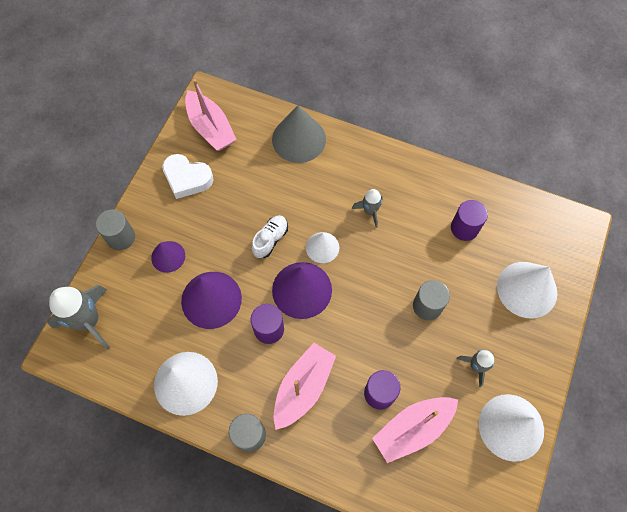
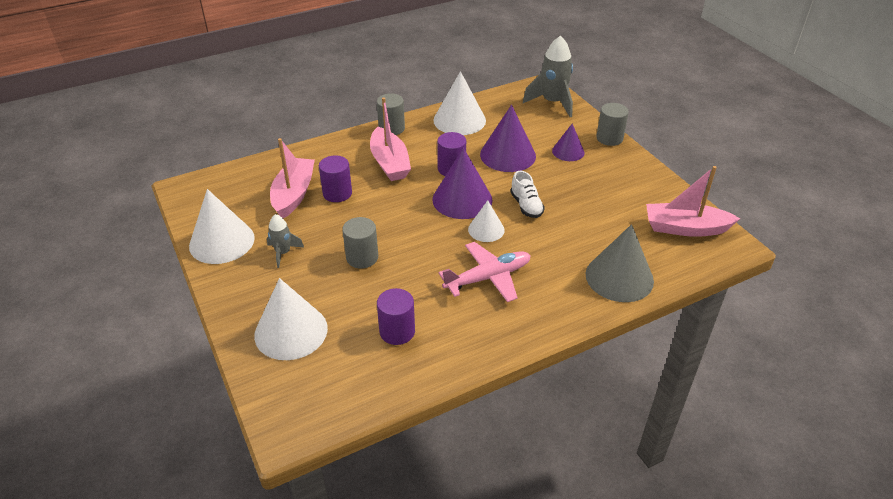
camera: 130 degrees right, 25 degrees down
white heart [162,154,213,199] -> none
grey rocket [352,189,383,228] -> pink plane [439,242,531,302]

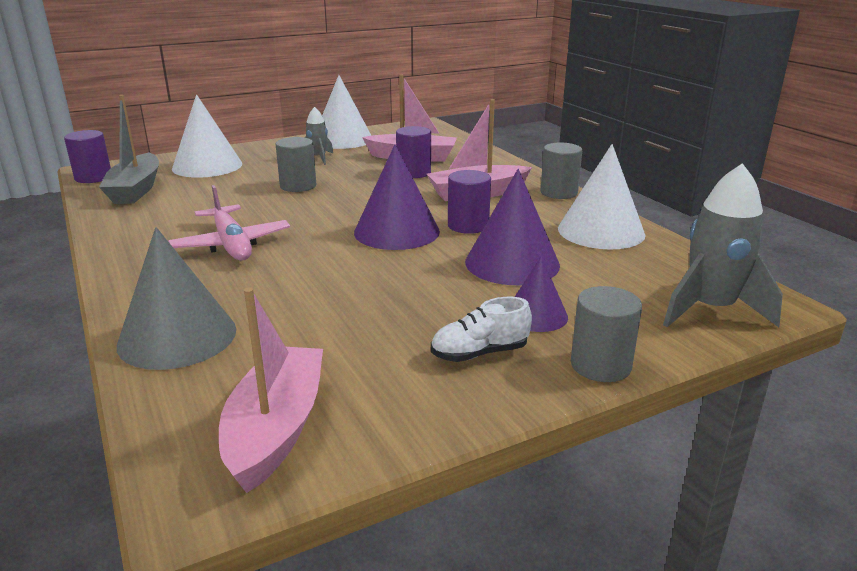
camera: 90 degrees right, 15 degrees down
purple cylinder [377,288,415,345] -> purple cylinder moved to [64,130,111,183]
white cone [468,200,505,242] -> none
white shoe [510,171,545,218] -> white shoe moved to [431,297,532,362]
none -> grey boat [99,95,159,204]

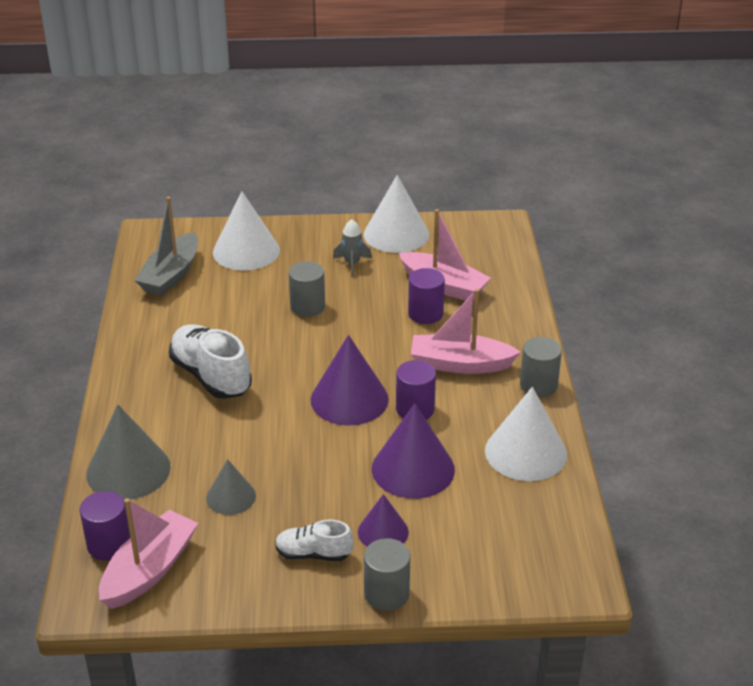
camera: 25 degrees right, 10 degrees up
purple cylinder [64,130,111,183] -> purple cylinder moved to [80,491,131,561]
pink plane [168,185,290,260] -> white shoe [169,324,252,399]
grey rocket [663,163,783,327] -> none
none -> grey cone [206,459,256,515]

